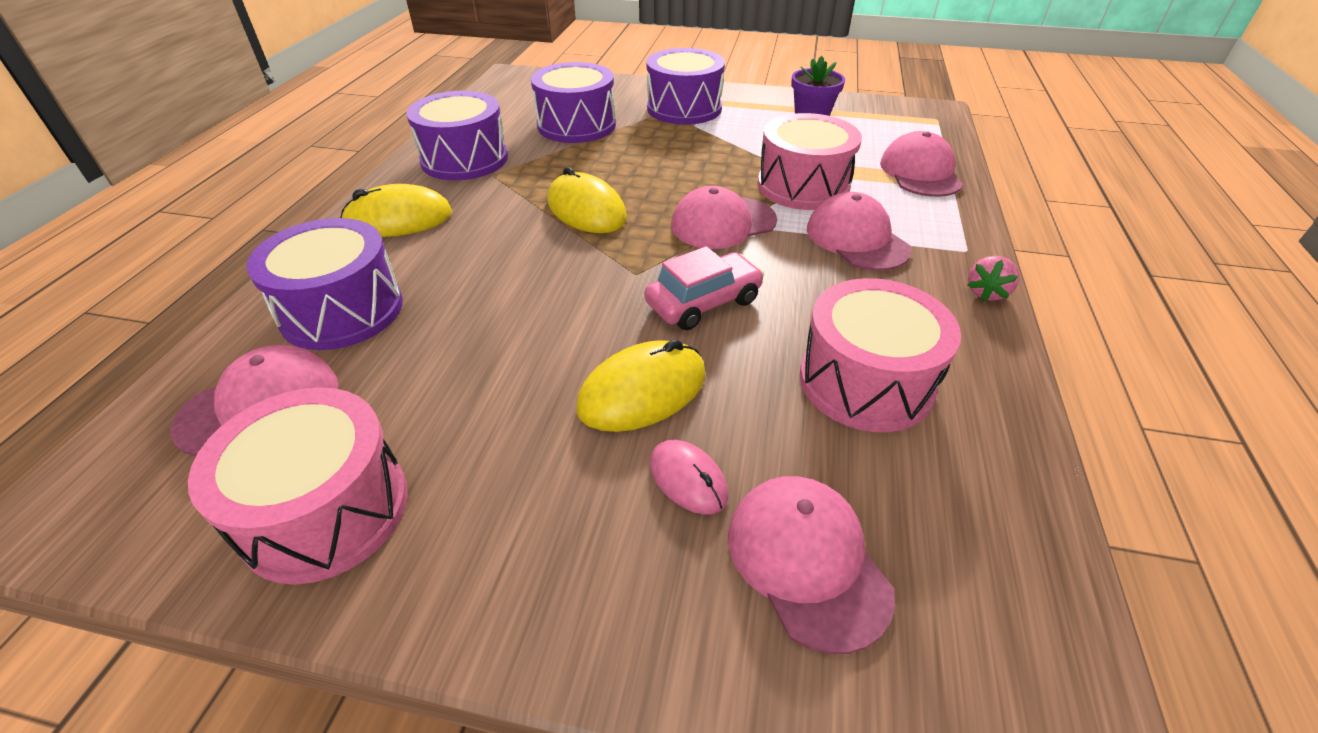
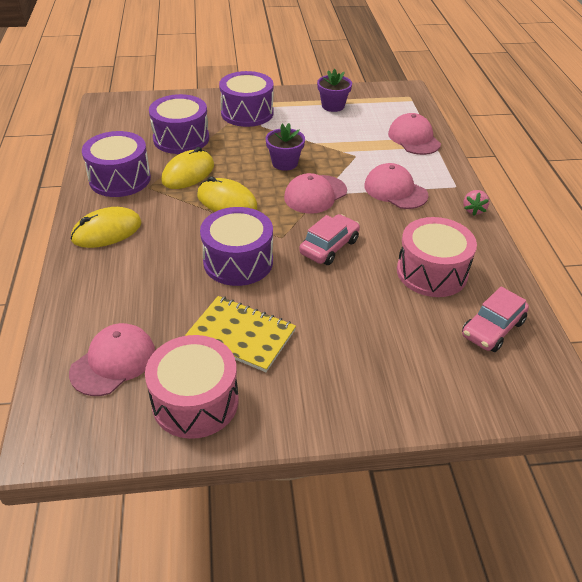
camera: 20 degrees left, 0 degrees up
purple drum [246,218,403,350] -> purple drum moved to [200,207,273,286]
yellow mouse [576,339,706,432] -> yellow mouse moved to [161,147,214,189]
pink mouse [650,440,728,515] -> none
pink cap [728,476,895,654] -> none
pink drum [758,113,862,210] -> none
none -> yellow notebook [185,296,296,372]
none -> purple flower pot [266,123,305,171]
none -> pink car [462,287,529,352]

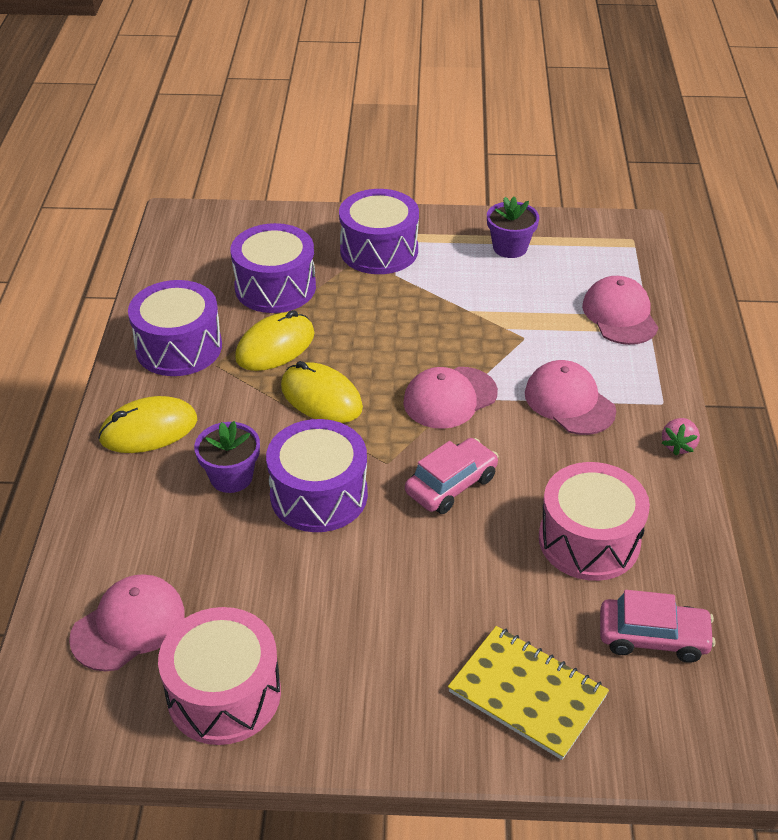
camera: 10 degrees right, 0 degrees up
yellow notebook [185,296,296,372] -> yellow notebook moved to [448,626,609,760]
purple flower pot [266,123,305,171] -> purple flower pot moved to [194,421,260,493]
pink car [462,287,529,352] -> pink car turned 135 degrees counterclockwise [600,590,716,663]

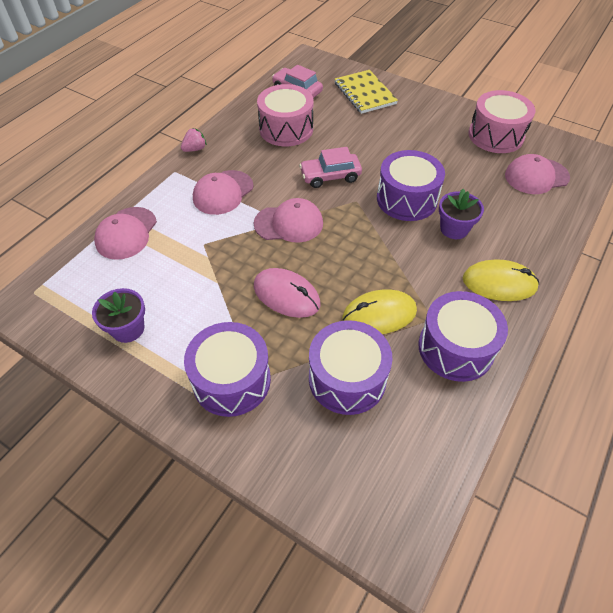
camera: 150 degrees left, 10 degrees up
yellow mouse [281,361,363,423] -> none
pink cap [525,360,616,435] -> pink cap turned 45 degrees clockwise [193,170,253,215]
none -> pink mouse [254,268,320,318]

